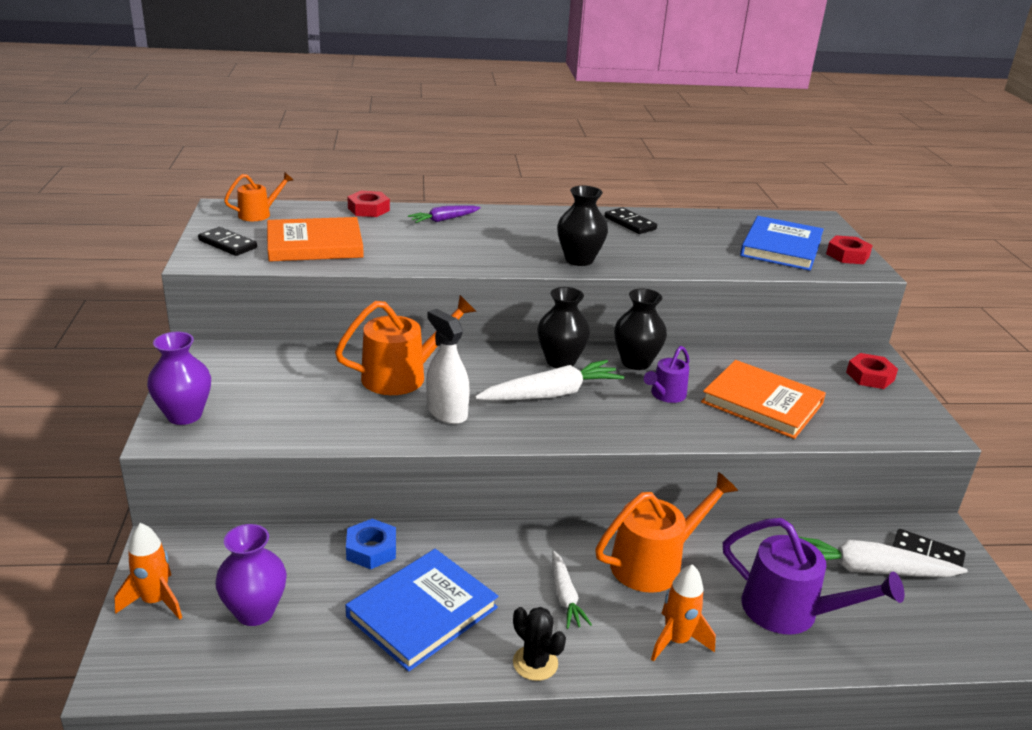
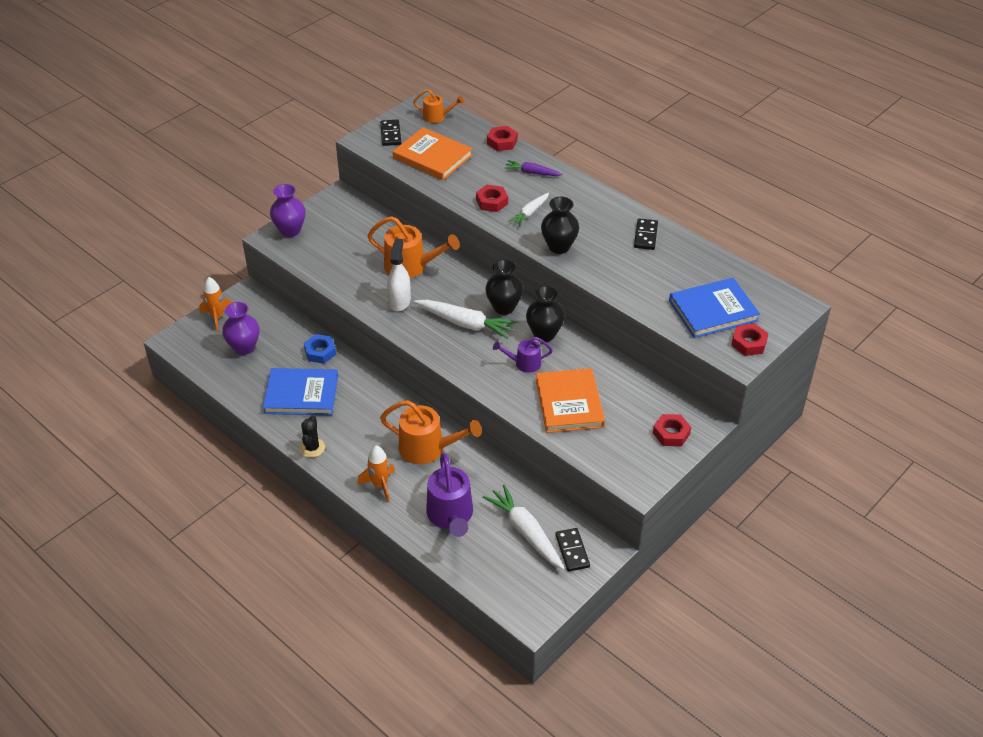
camera: 50 degrees right, 15 degrees up
white carrot [552,550,592,629] -> white carrot moved to [508,193,549,227]
none -> red nut [476,185,508,212]

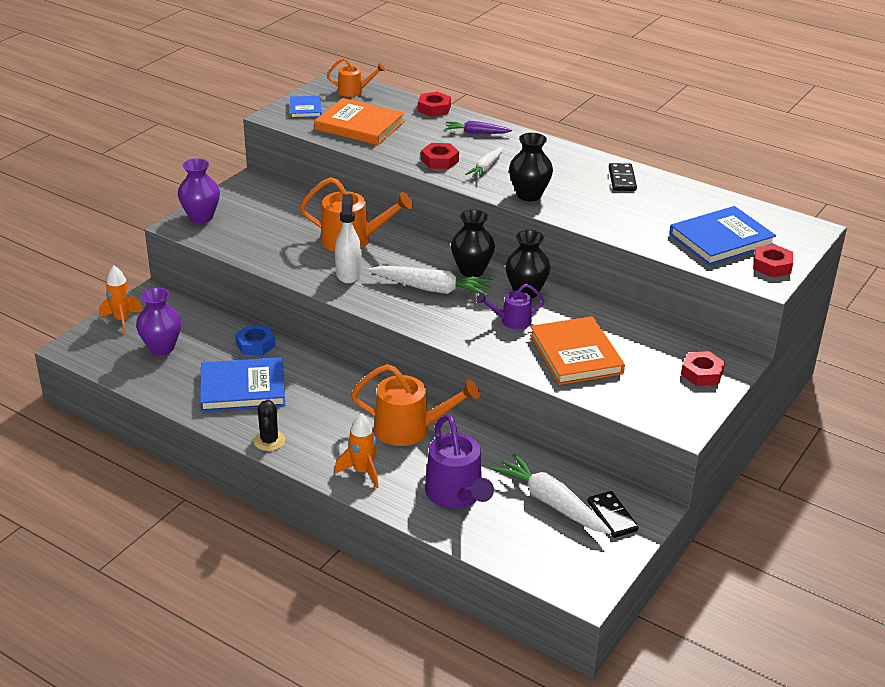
camera: 10 degrees left, 10 degrees down
black domino [380,119,401,146] -> blue book [290,96,321,118]

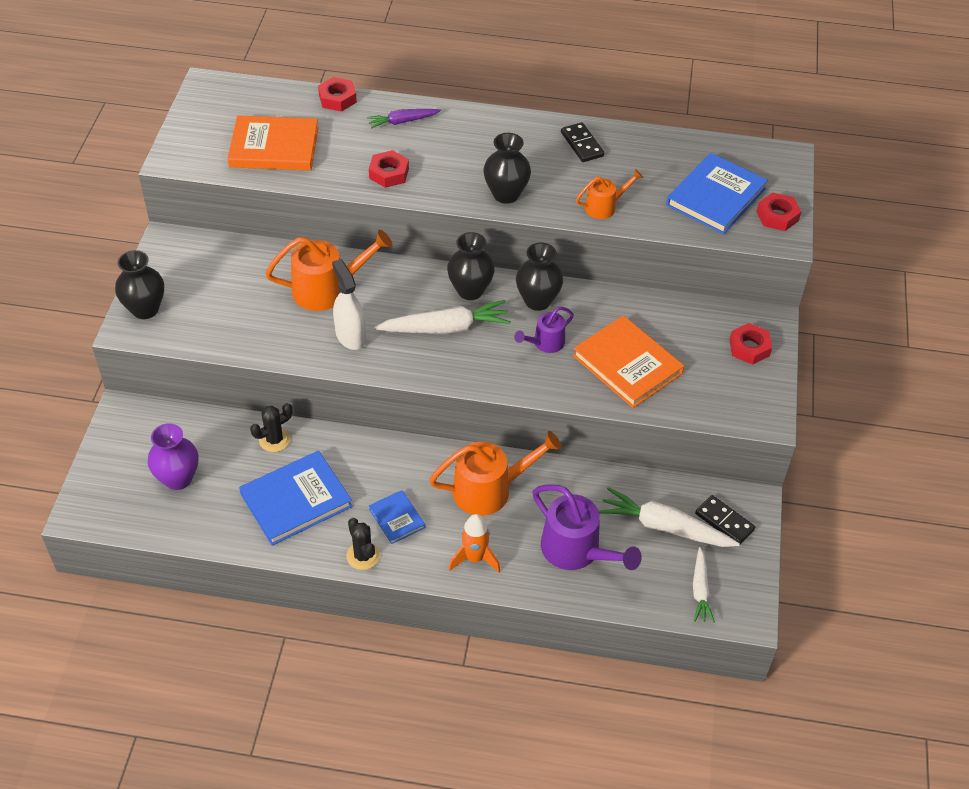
camera: 25 degrees left, 15 degrees up
orange rocket [99,266,142,335] -> none
purple vase [178,158,220,223] -> black vase [115,250,164,319]
blue nut [235,325,275,356] -> black cactus [250,403,292,452]
blue book [290,96,321,118] -> blue book moved to [369,490,425,544]
orange watering can [327,58,385,97] -> orange watering can moved to [576,169,643,219]
white carrot [465,147,503,179] -> white carrot moved to [693,547,715,623]

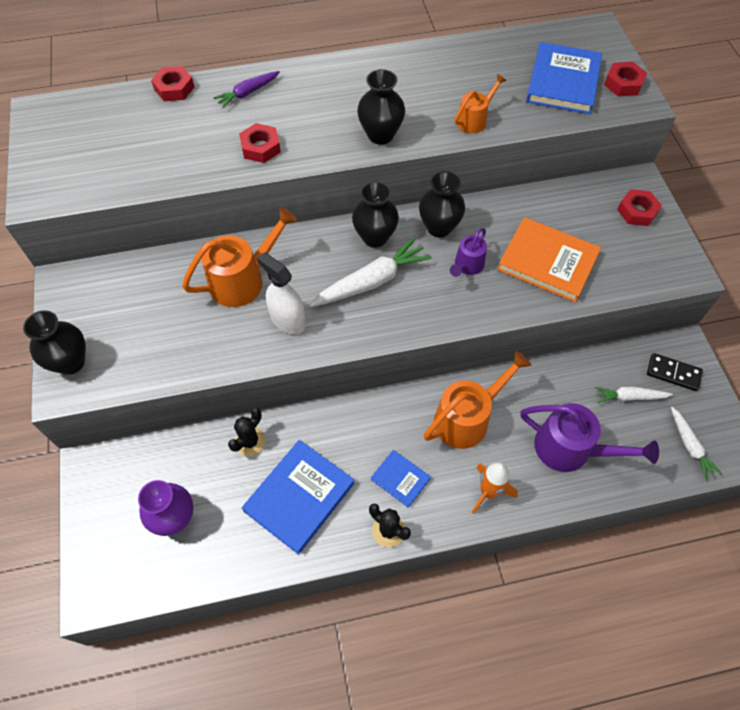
camera: 20 degrees left, 10 degrees up
orange book [227,116,319,170] -> none
black domino [561,122,604,162] -> none
white carrot [599,487,740,547] -> white carrot [595,387,673,403], size x0.59

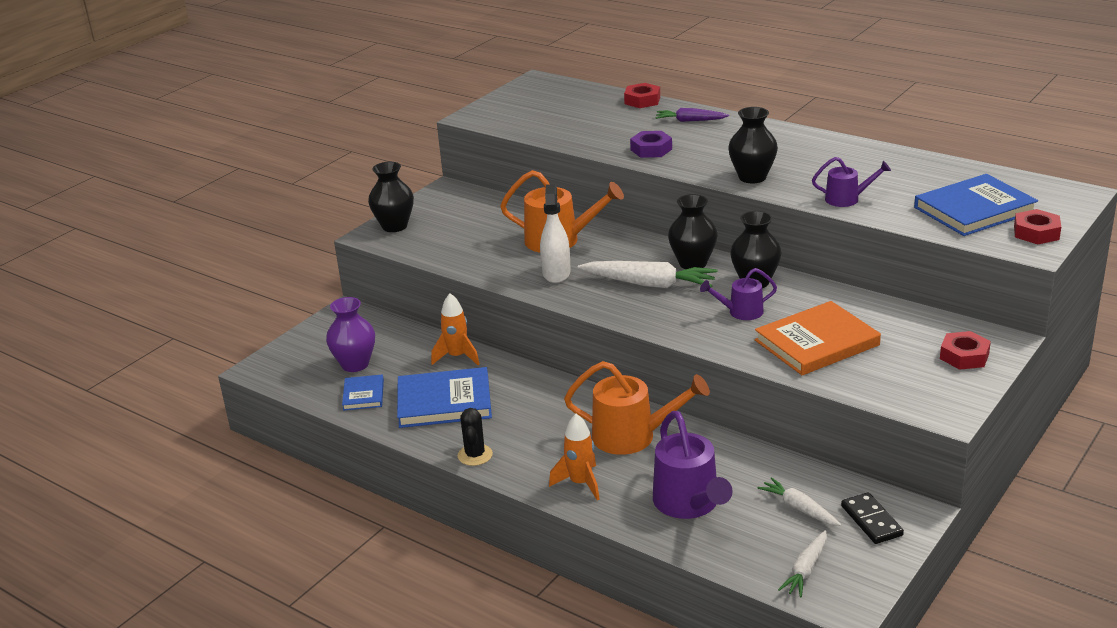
camera: 50 degrees right, 30 degrees down
black cactus [228,408,266,456] -> orange rocket [431,293,480,365]
red nut [239,123,281,163] -> purple nut [630,131,672,158]
blue book [371,450,431,508] -> blue book moved to [342,375,384,411]
orange watering can [455,74,507,133] -> purple watering can [812,157,891,207]
orange book [497,217,601,303] -> orange book turned 75 degrees clockwise [755,301,881,375]

